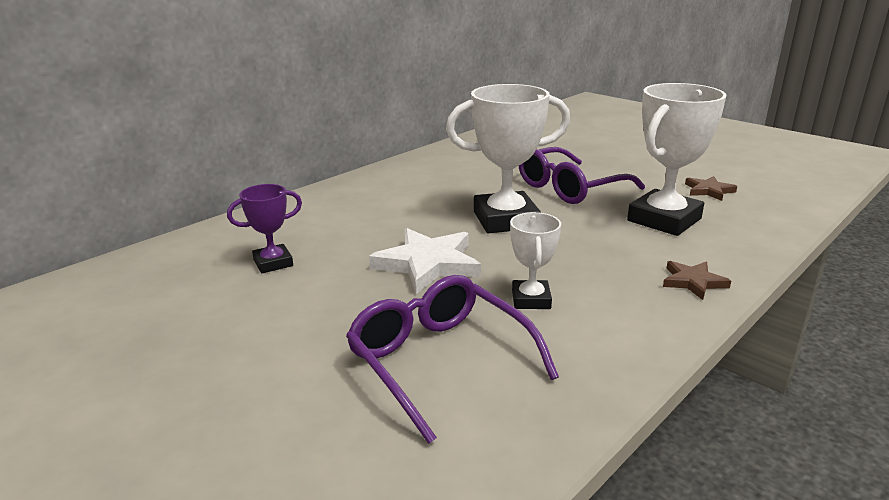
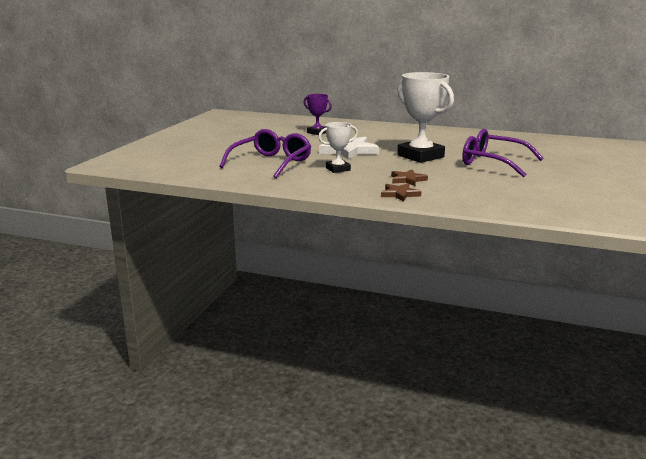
camera: 65 degrees right, 5 degrees down
white trophy [627,83,726,236] -> none
brown star [685,176,737,201] -> brown star moved to [391,169,428,186]

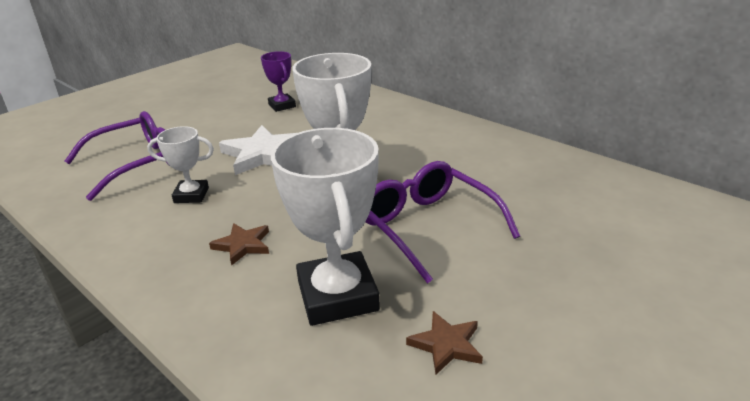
camera: 25 degrees right, 10 degrees up
brown star [381,183,421,202] -> brown star moved to [406,311,483,375]
none -> white trophy [271,128,380,326]

